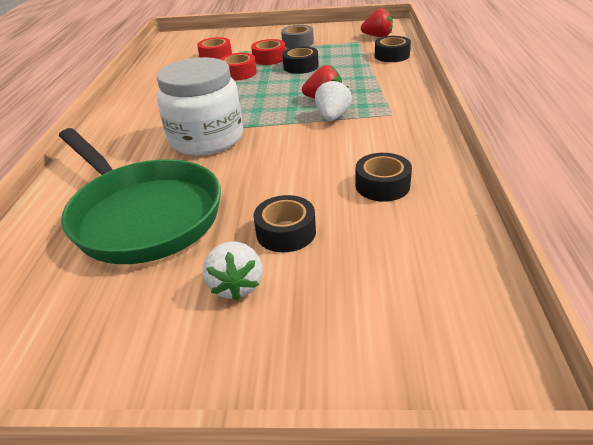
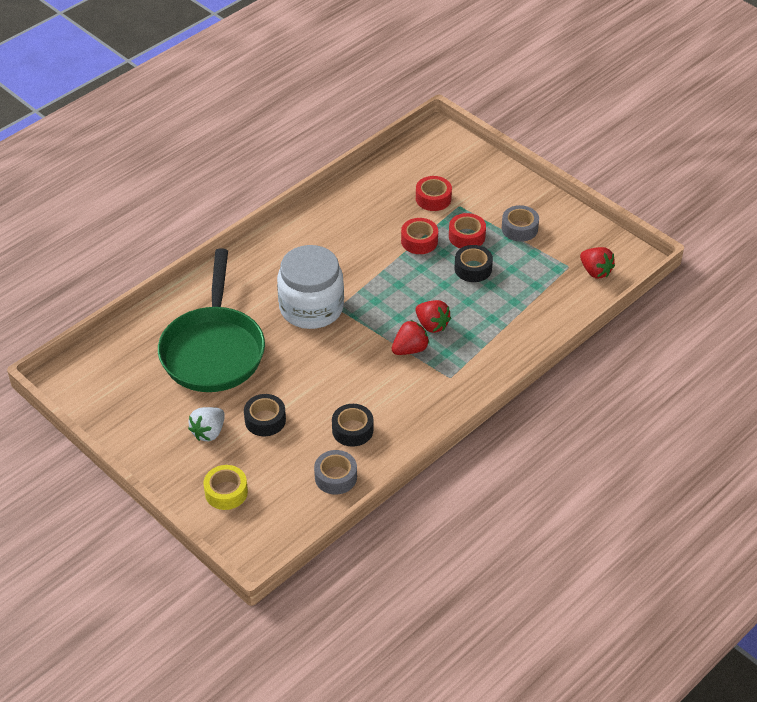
camera: 40 degrees right, 10 degrees up
white strawberry [315,79,352,121] -> red strawberry [392,320,429,355]
black tape [375,36,411,62] -> none
none -> yellow tape [204,465,248,510]
none -> grey tape [314,450,357,494]

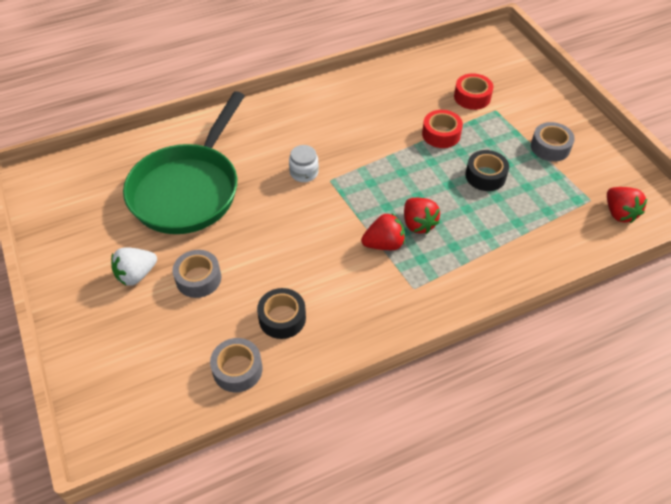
camera: 20 degrees right, 5 degrees up
yellow tape [204,465,248,510] -> none
black tape [244,394,286,436] -> grey tape [173,250,221,298]
white jar [277,245,344,329] -> white jar [289,145,319,182], size x0.42
red tape [449,213,486,248] -> none

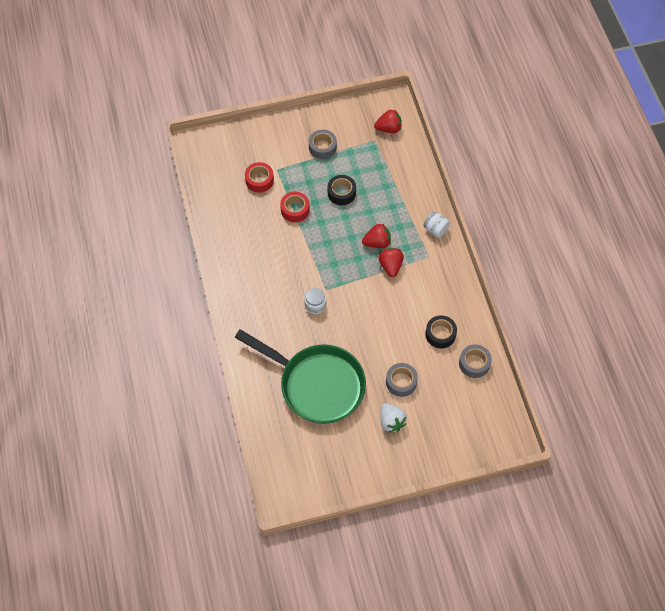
camera: 80 degrees left, 10 degrees up
none -> white jar [423,212,450,238]

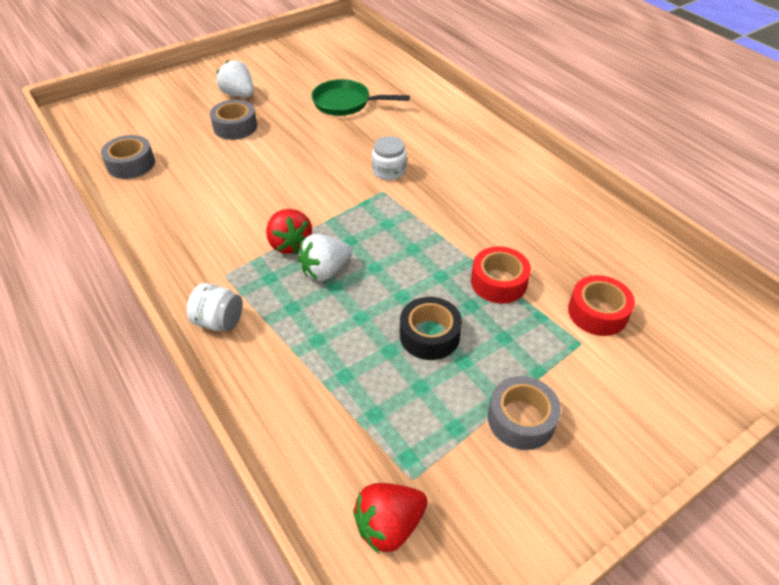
camera: 160 degrees right, 15 degrees down
green pan [235,329,366,424] -> green pan [311,79,410,116], size x0.52
red strawberry [362,223,391,248] -> white strawberry [298,234,352,282]
black tape [425,315,457,349] -> none

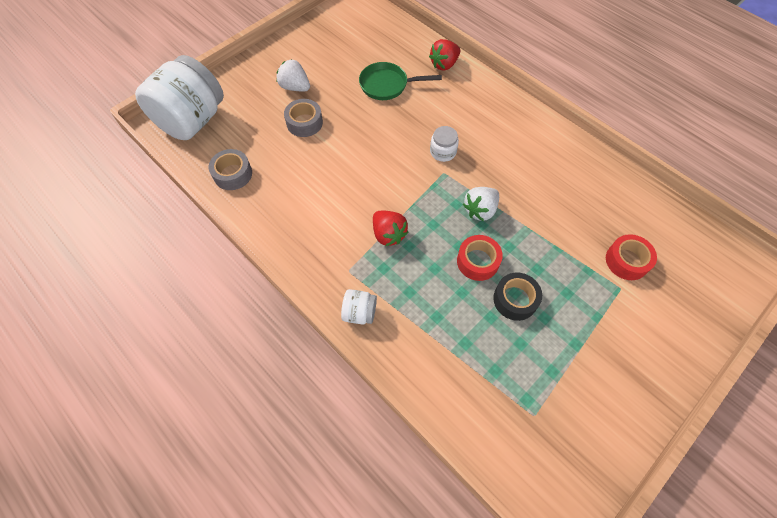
camera: 10 degrees left, 15 degrees up
white strawberry [298,234,352,282] -> white strawberry moved to [463,187,499,221]
red strawberry [353,483,428,554] -> red strawberry moved to [429,39,460,71]
red tape [471,246,531,304] -> red tape moved to [457,235,503,281]
grey tape [488,376,561,450] -> none
none -> white jar [135,55,224,140]

